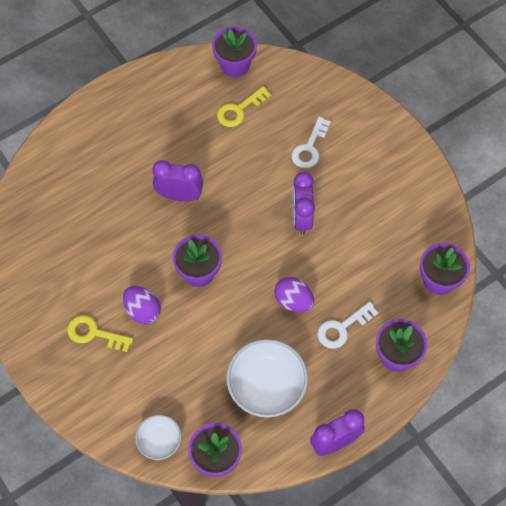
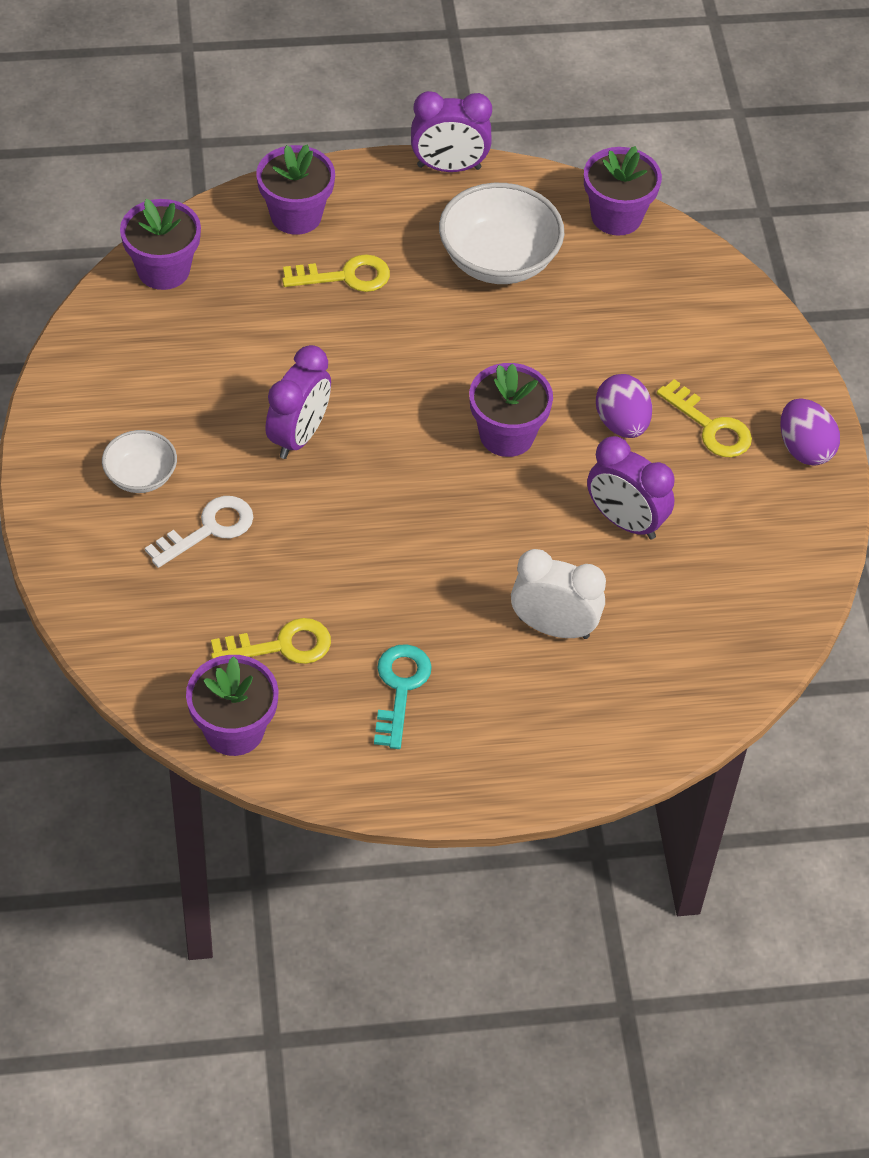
camera: 155 degrees left, 10 degrees down
white bowl [135,415,182,460] -> white bowl moved to [102,430,177,493]
purple clock [152,160,203,202] -> purple clock moved to [587,436,675,539]
purple egg [274,277,314,312] -> purple egg moved to [780,398,840,466]
white key [318,302,378,348] -> yellow key [282,254,390,292]
none -> turquoise key [374,644,432,749]
none -> white clock [511,549,606,639]

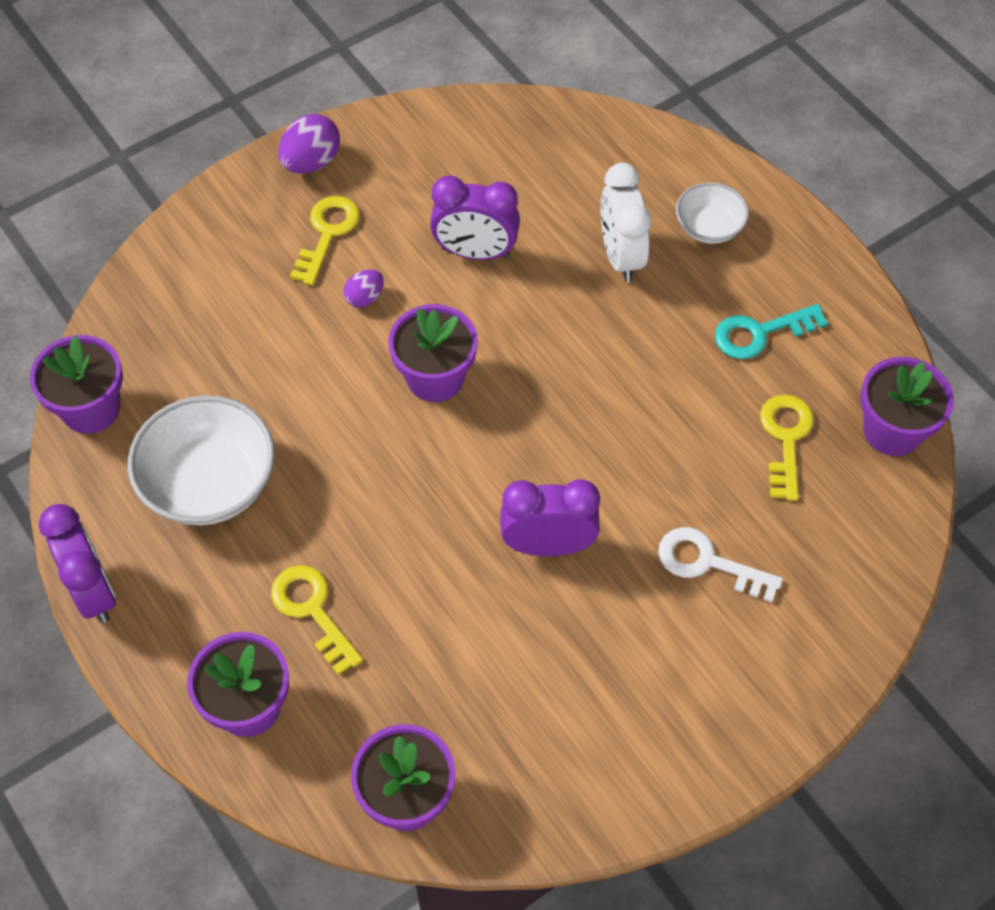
camera: 115 degrees left, 5 degrees up
white bowl [102,430,177,493] -> white bowl moved to [676,182,749,244]
yellow key [211,618,331,664] -> yellow key turned 45 degrees clockwise [760,395,814,501]
purple clock [587,436,675,539] -> purple clock turned 90 degrees clockwise [430,175,520,260]
purple egg [596,374,652,438] -> purple egg [344,269,384,308], size x0.60

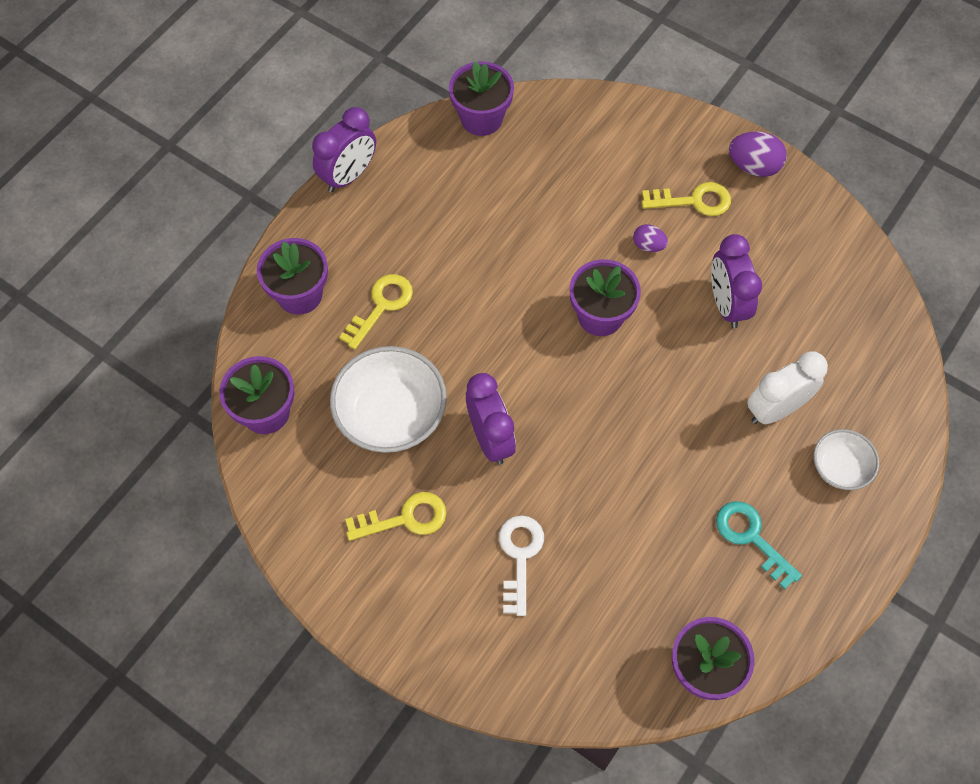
camera: 70 degrees right, 5 degrees up
white bowl [128,395,275,525] -> white bowl moved to [330,346,447,453]
yellow key [760,395,814,501] -> yellow key moved to [345,492,447,541]

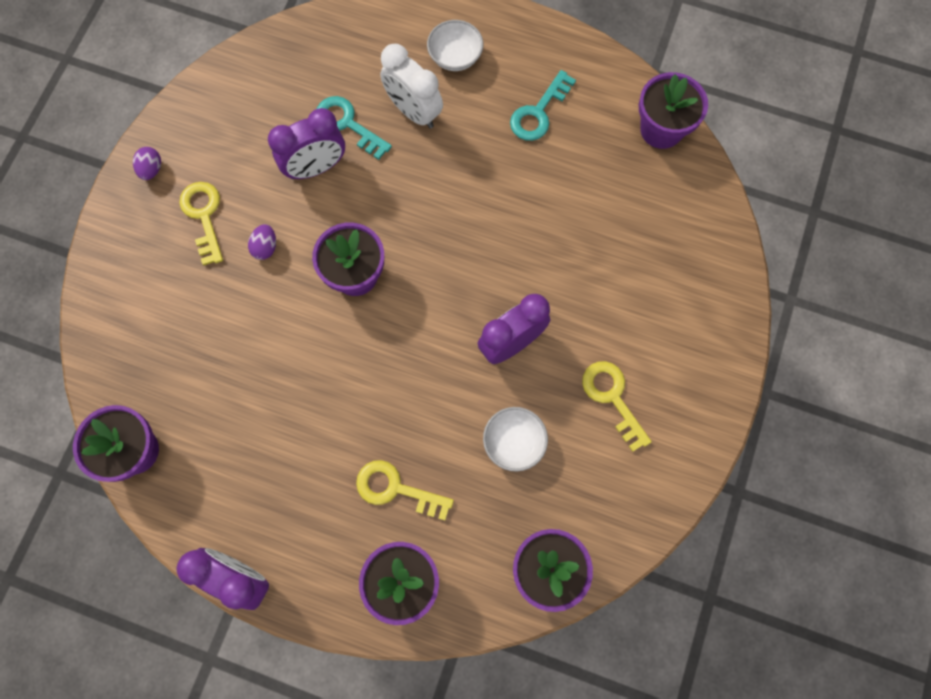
camera: 105 degrees left, 10 degrees up
white bowl [330,346,447,453] -> white bowl [483,407,548,472], size x0.56
white key [499,515,544,616] -> none
purple egg [729,132,787,177] -> purple egg [133,147,161,180], size x0.60
none -> turquoise key [317,96,392,160]

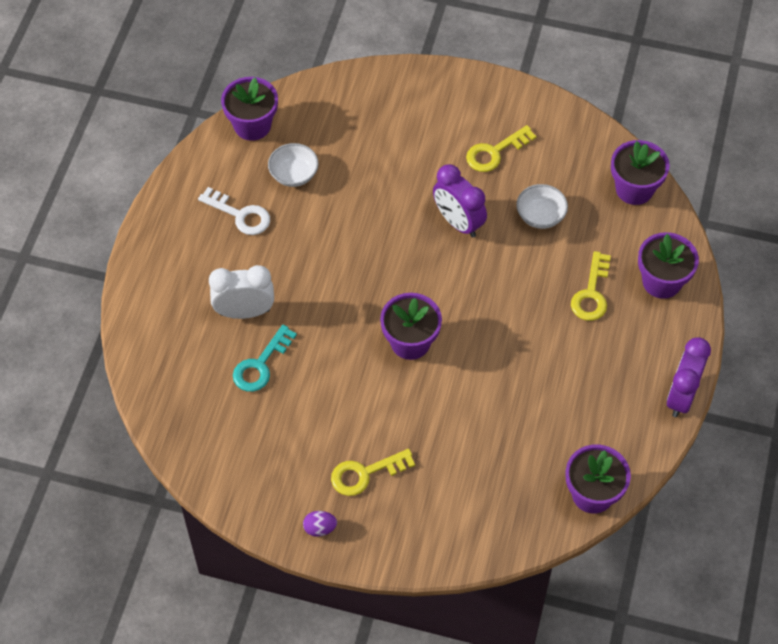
camera: 95 degrees left, 15 degrees down
purple egg [248,224,276,260] -> none
purple clock [268,108,345,180] -> none
white clock [380,44,443,129] -> white clock turned 135 degrees counterclockwise [209,265,274,319]
white bowl [427,20,483,71] -> white bowl moved to [268,143,319,187]
turquoise key [510,70,576,141] -> white key [198,187,270,235]

